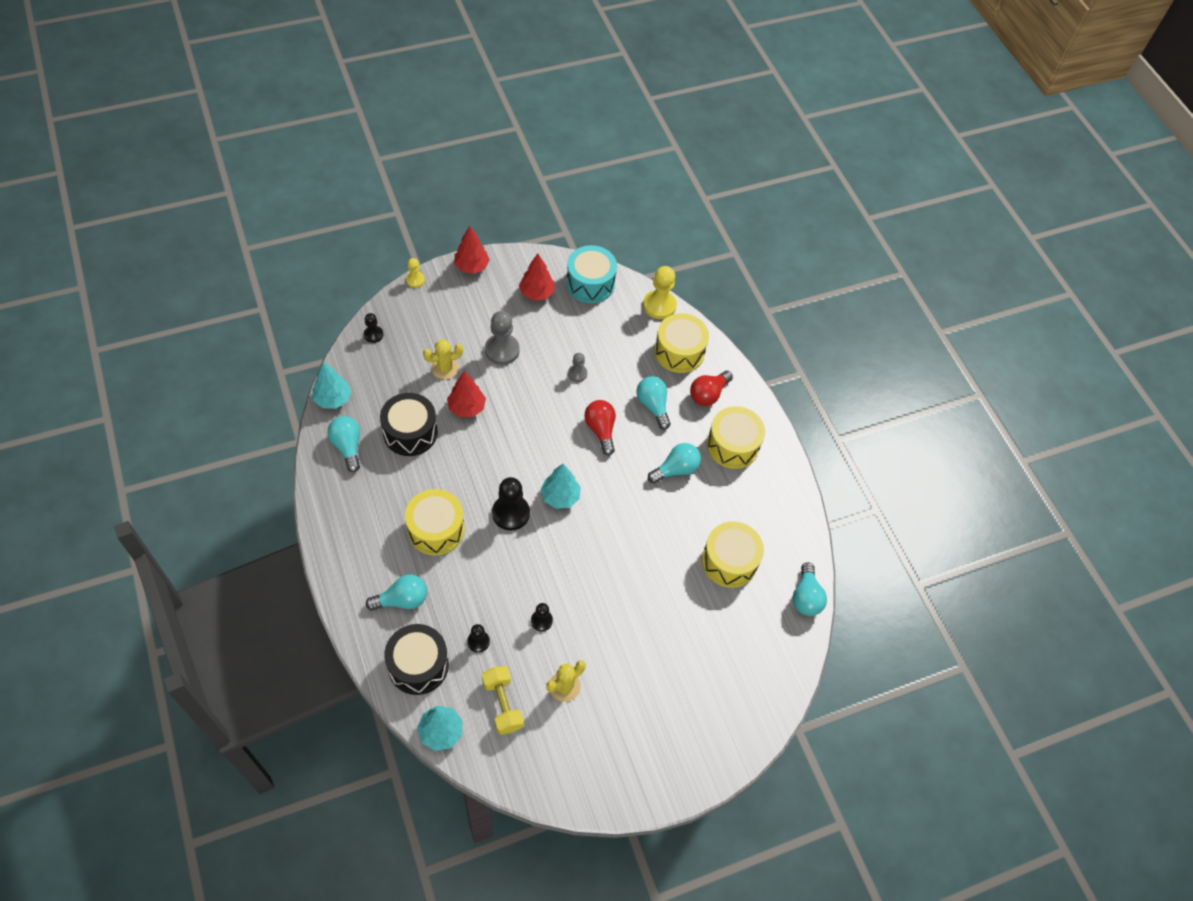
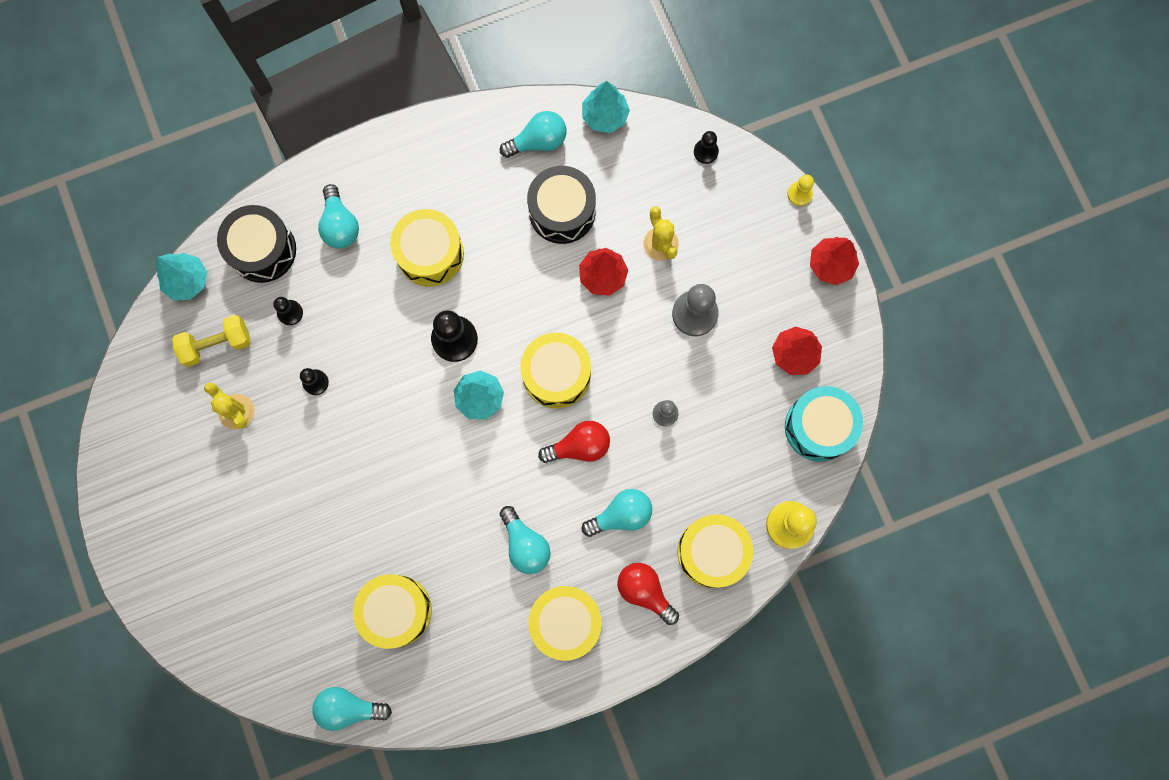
camera: 95 degrees right, 20 degrees up
none -> yellow drum [520,332,591,409]

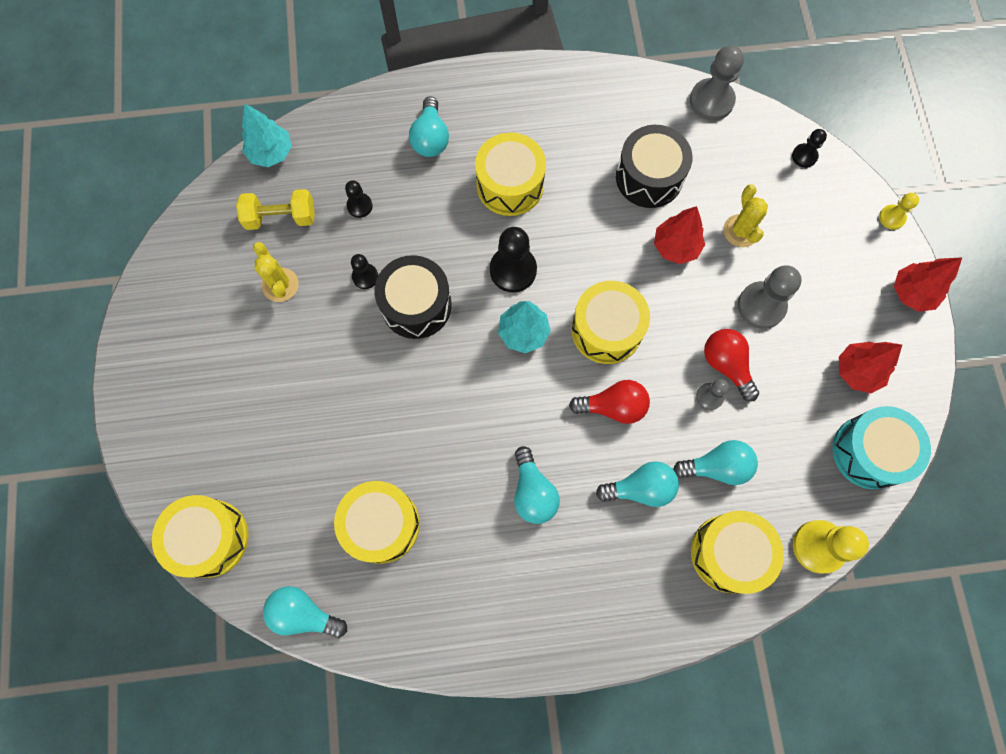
camera: 15 degrees right, 5 degrees down
black drum [217,205,296,283] -> black drum moved to [374,255,452,339]
turquoise light bulb [500,111,567,158] -> turquoise light bulb moved to [673,440,758,485]
yellow drum [528,586,602,661] -> yellow drum moved to [152,495,249,578]
turquoise tree [582,81,630,133] -> grey pawn [690,45,744,121]
red light bulb [617,562,679,625] -> red light bulb moved to [704,329,759,402]

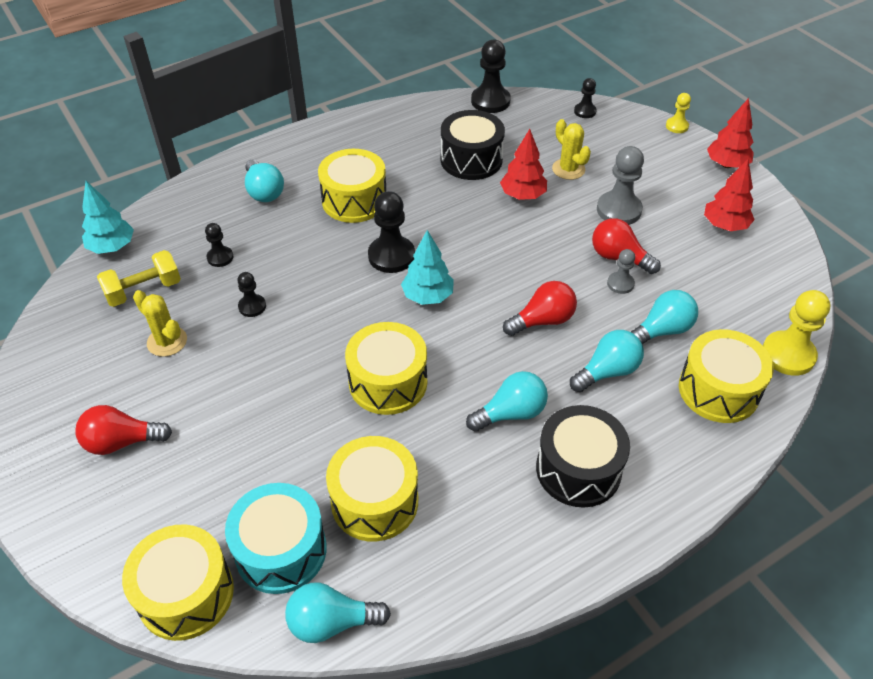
camera: 25 degrees left, 25 degrees down
black drum [374,255,452,339] -> black drum moved to [536,405,630,508]
turquoise light bulb [514,446,560,524] -> turquoise light bulb turned 75 degrees counterclockwise [466,371,548,432]
yellow drum [571,281,650,364] -> yellow drum moved to [345,322,427,415]
grey pawn [690,45,744,121] -> black pawn [471,40,511,113]
turquoise drum [832,406,931,489] -> turquoise drum moved to [225,483,327,594]
none -> red light bulb [75,405,172,455]

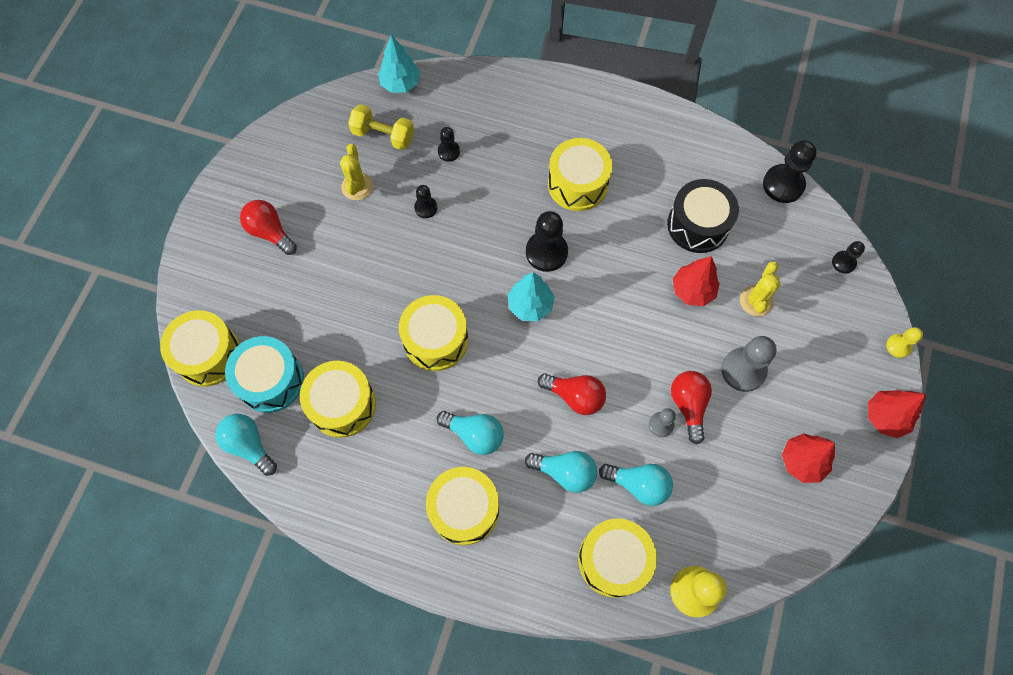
camera: 50 degrees right, 20 degrees up
turquoise light bulb [245,159,284,202] -> none
black drum [536,405,630,508] -> yellow drum [426,467,499,545]

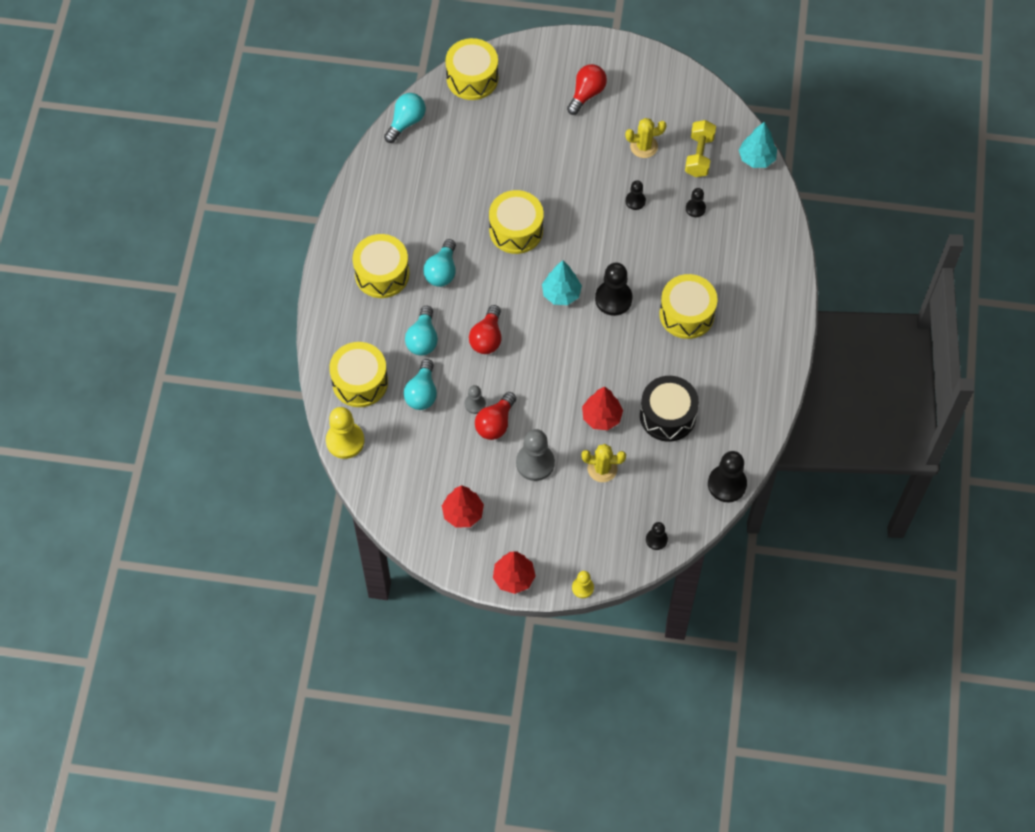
camera: 80 degrees right, 5 degrees down
turquoise drum [225,336,304,413] -> none
yellow drum [300,361,376,438] -> none
red light bulb [671,371,712,445] -> red light bulb turned 135 degrees clockwise [475,392,516,440]

